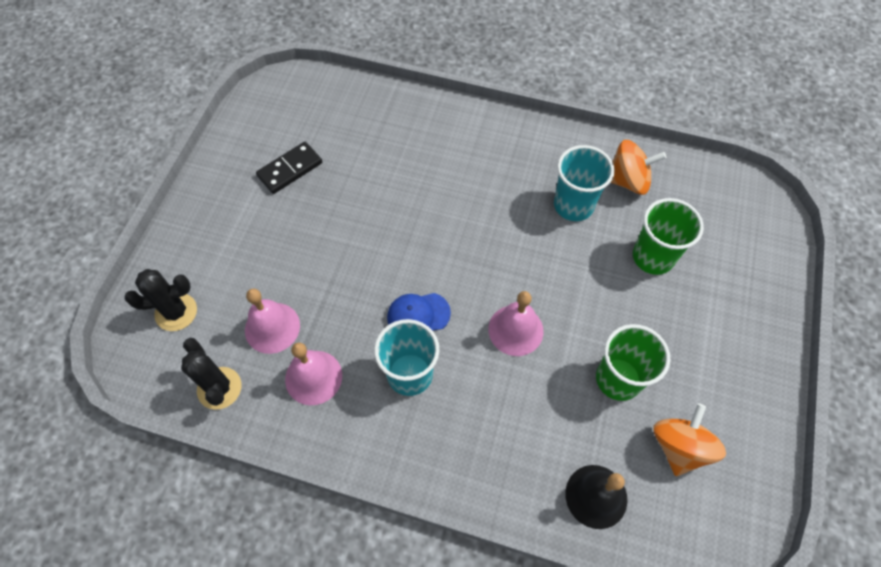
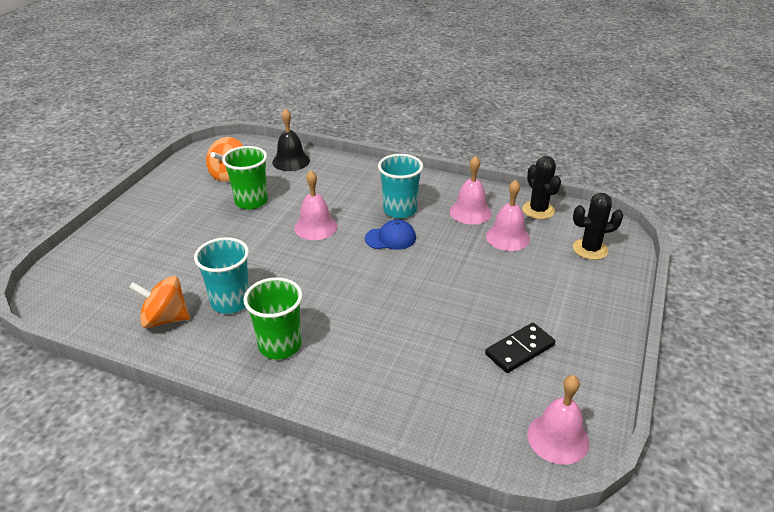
camera: 175 degrees left, 25 degrees down
green cup [633,198,704,275] -> green cup moved to [243,277,303,359]
none -> pink bell [527,375,589,465]

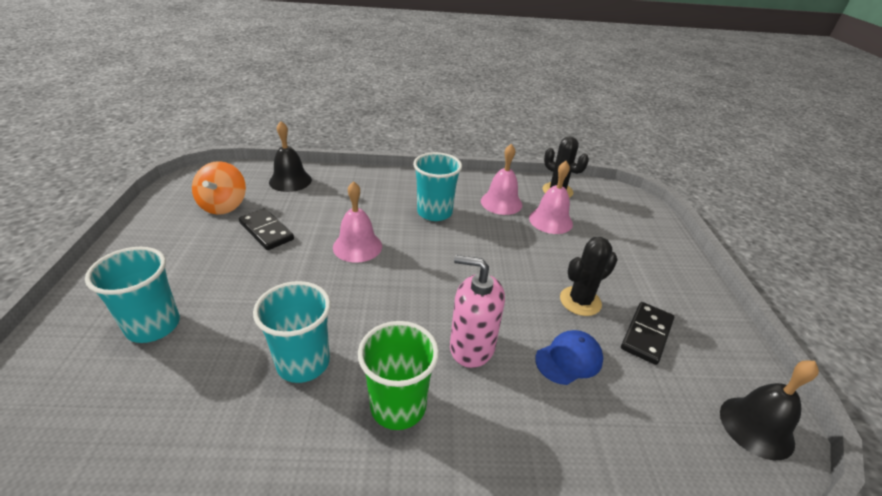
camera: 25 degrees left, 0 degrees up
orange spinning top [129,276,190,328] -> none
green cup [222,146,268,210] -> black domino [239,208,294,250]
blue cap [365,220,416,250] -> blue cap moved to [535,330,603,385]
pink bell [527,375,589,465] -> black bell [720,360,819,460]
black cactus [573,193,623,260] -> black cactus moved to [560,237,618,316]
none -> turquoise cup [85,247,180,343]
none -> pink soap dispenser [450,255,505,368]

